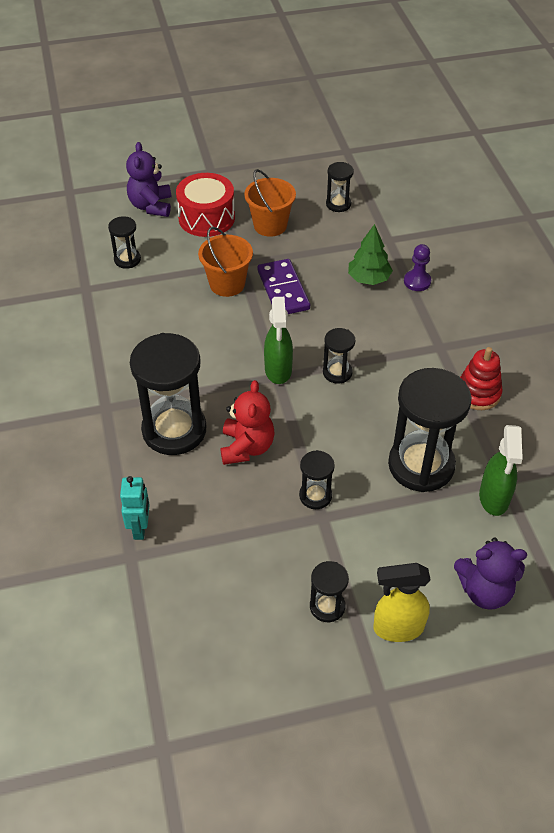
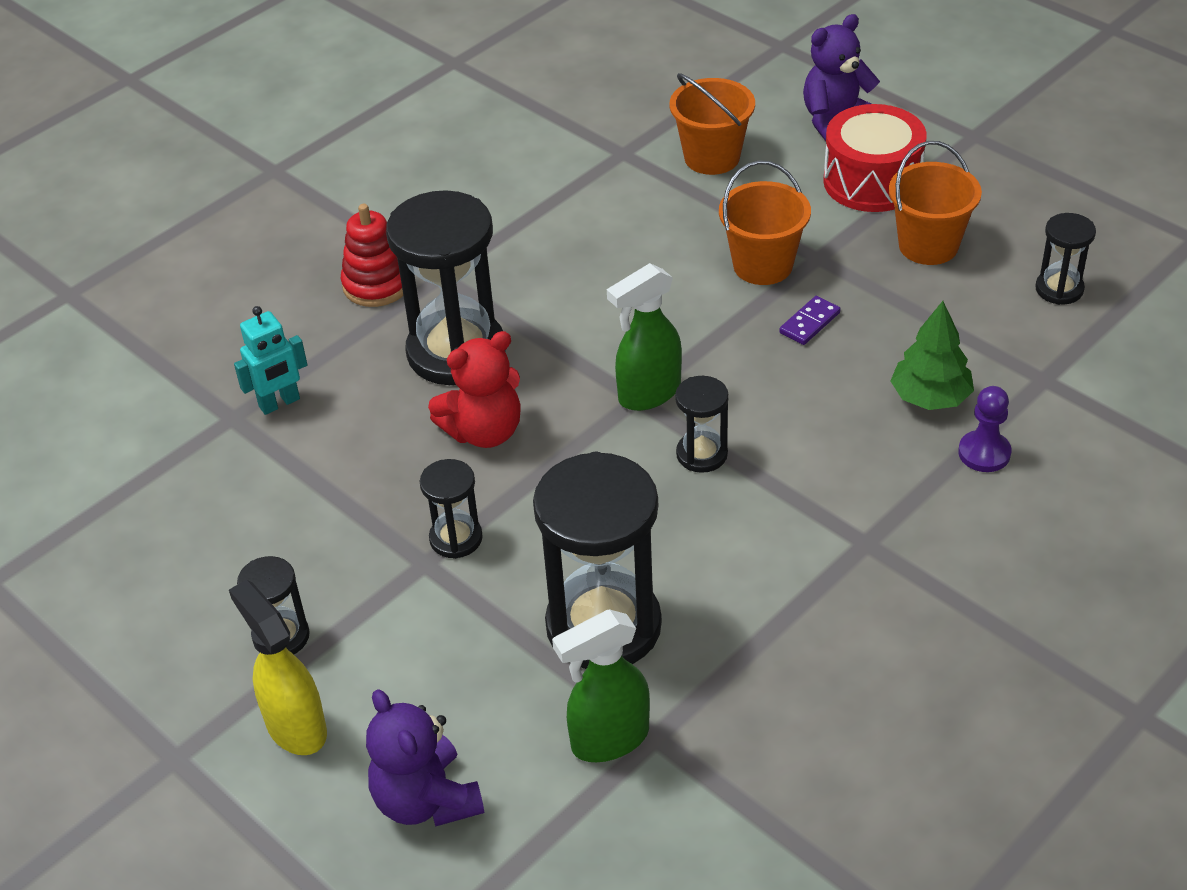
camera: 60 degrees right, 5 degrees down
black hourglass [108,216,141,269] -> orange bucket [670,73,755,175]
purple domino [257,259,310,314] -> purple domino [779,296,840,345], size x0.51
red stacking toy [460,347,503,410] -> red stacking toy moved to [341,204,403,307]

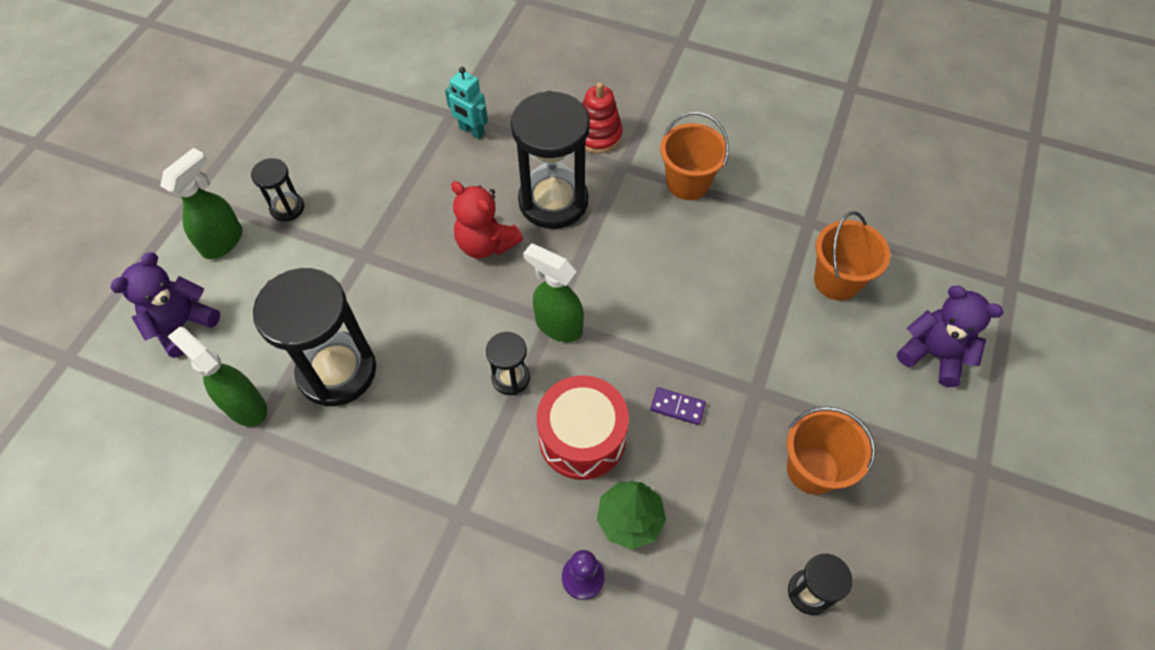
camera: 65 degrees right, 15 degrees up
yellow spray bottle [229,580,327,755] -> green spray bottle [160,148,242,259]
black hourglass [420,459,483,559] -> none
orange bucket [719,160,811,285] -> orange bucket moved to [660,112,729,200]
red drum [823,104,927,212] -> red drum moved to [537,375,629,480]

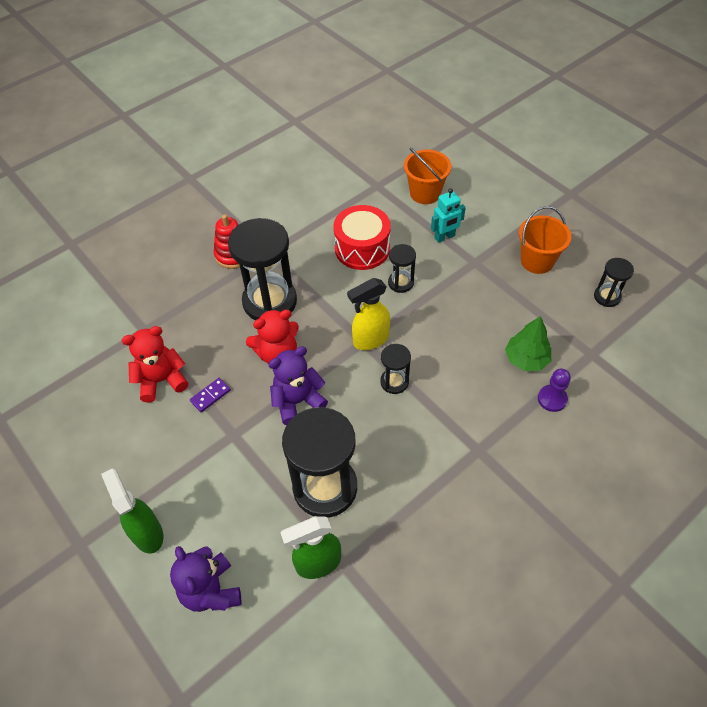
camera: 60 degrees left, 5 degrees down
black hourglass [251,158,304,222] -> black hourglass moved to [388,244,416,293]
turquoise robot [445,67,488,139] -> turquoise robot moved to [431,188,466,243]
green spray bottle [523,243,584,342] -> yellow spray bottle [347,278,390,350]
red drum [537,375,629,480] -> red drum moved to [333,205,391,270]
purple domino [650,387,706,425] -> purple domino moved to [190,378,231,413]
orange bucket [660,112,729,200] -> none
purple teddy bear [897,286,1003,387] -> purple teddy bear moved to [268,346,328,425]
none -> red teddy bear [122,326,188,403]

